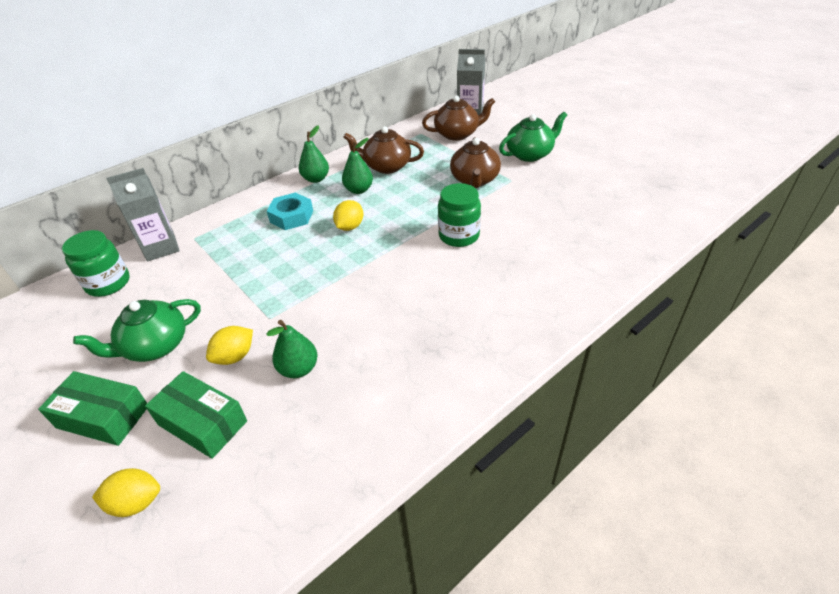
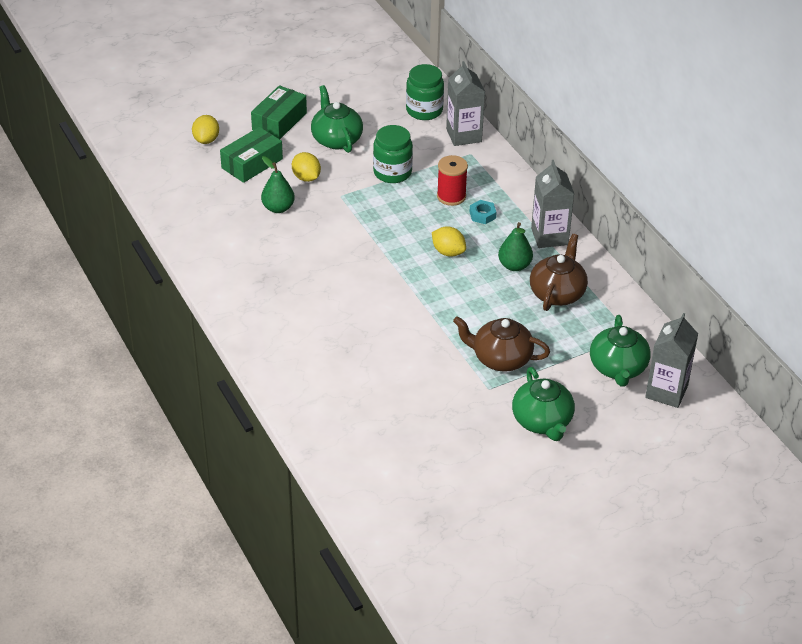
camera: 100 degrees right, 0 degrees up
turquoise nut [267,193,313,230] -> turquoise nut [470,200,497,224], size x0.61
green pear [299,125,329,183] -> grey carton [531,160,574,248]
brown teapot [422,95,495,141] -> green teapot [590,315,651,387]
green jar [438,183,481,247] -> green jar moved to [373,125,413,183]
none -> red spool [437,155,468,206]

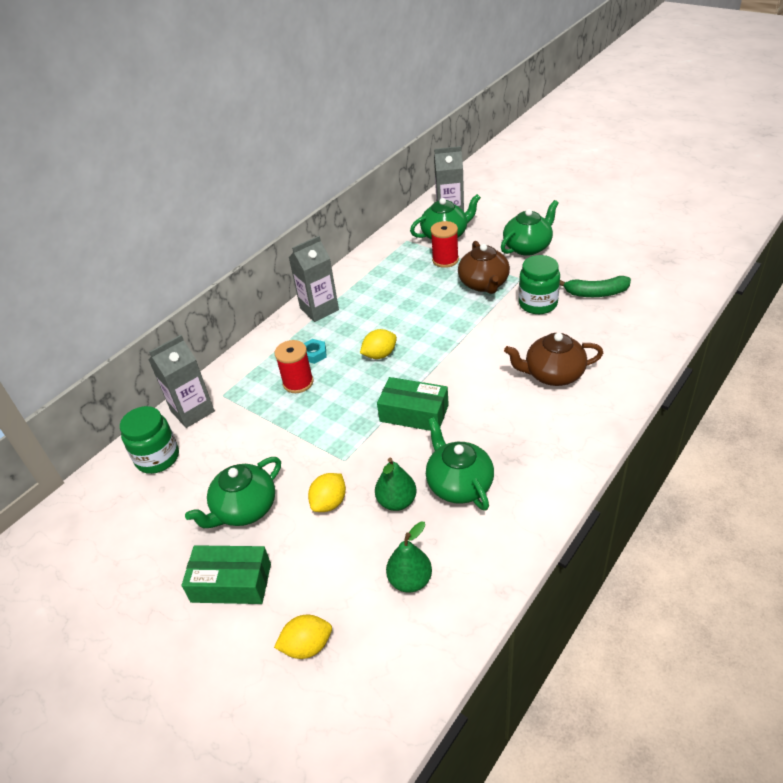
camera: 110 degrees left, 0 degrees up
green box [220,127,283,183] -> green box moved to [377,377,449,431]
green jar [373,125,413,183] -> green jar moved to [519,255,560,314]
yellow lemon [432,226,466,257] -> yellow lemon turned 45 degrees clockwise [360,329,397,359]
green pear [498,222,533,271] -> green pear moved to [386,522,432,593]
brown teapot [530,234,588,311] -> brown teapot moved to [504,333,603,386]
none -> green teapot [426,417,494,511]
none -> red spool [430,221,459,268]
none -> green banana [560,276,631,297]

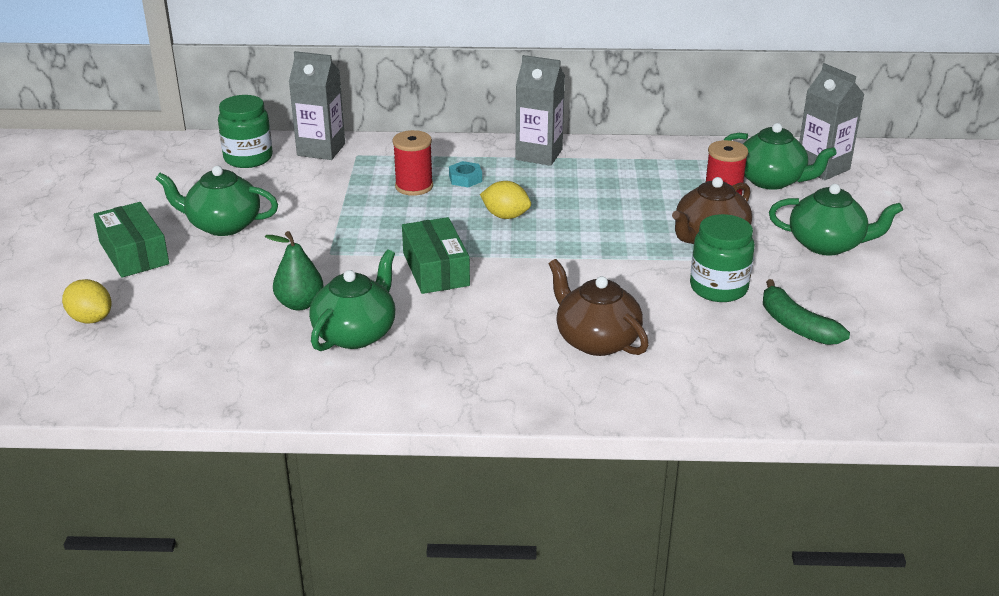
camera: 50 degrees right, 10 degrees down
yellow lemon [308,473,346,512] -> none
green pear [386,522,432,593] -> none

